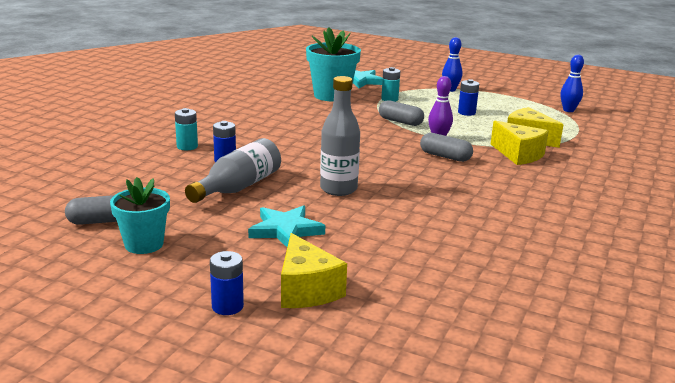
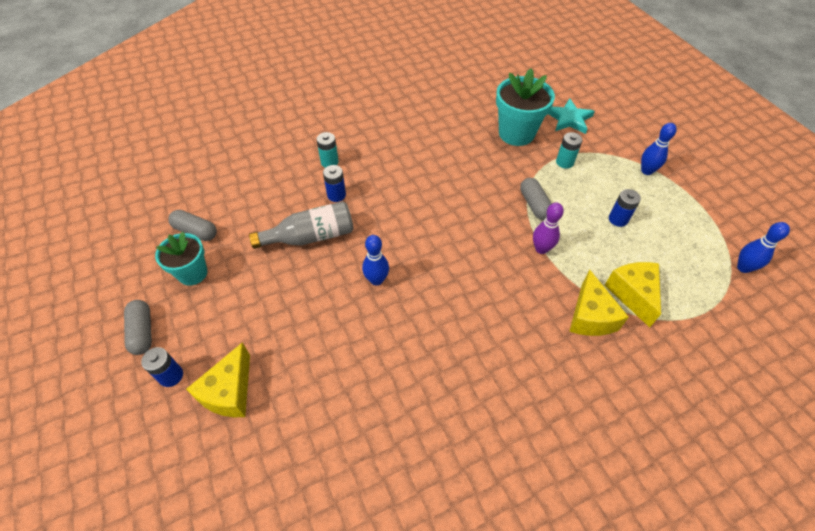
camera: 40 degrees right, 30 degrees up
turquoise star [248,205,325,247] -> none
grey bottle [320,76,360,196] -> blue bowling pin [362,235,389,286]
grey capsule [420,133,473,162] -> grey capsule moved to [124,300,152,355]

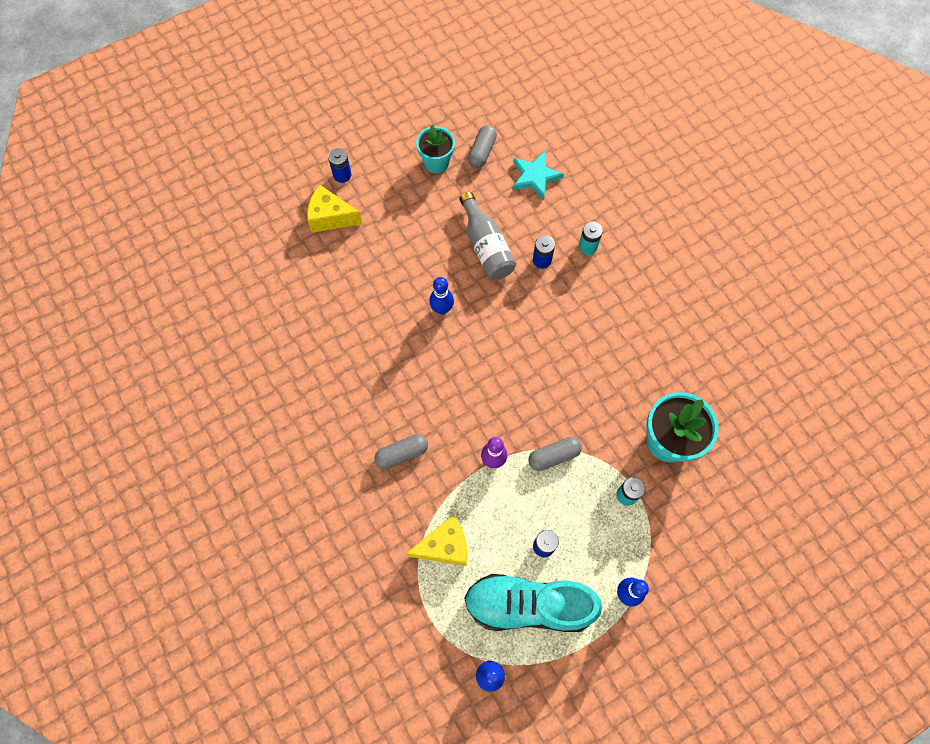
camera: 85 degrees right, 15 degrees up
grey capsule [124,300,152,355] -> grey capsule moved to [374,434,428,469]
turquoise star [548,98,595,134] -> turquoise star moved to [512,151,564,200]
yellow cheese [569,270,629,336] -> none
none -> turquoise shoe [464,574,602,632]

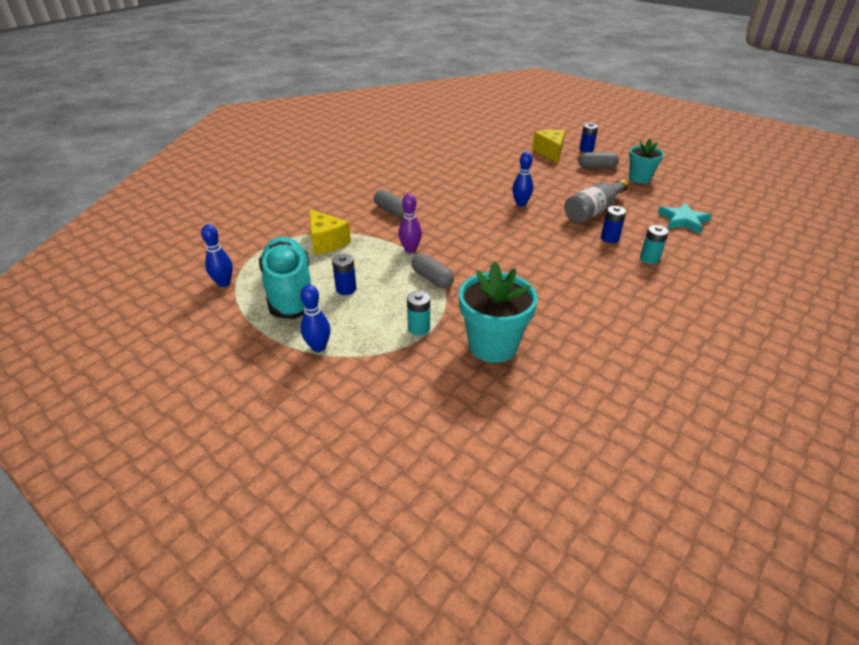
camera: 70 degrees right, 30 degrees down
grey capsule [468,125,497,168] -> grey capsule moved to [579,152,619,168]

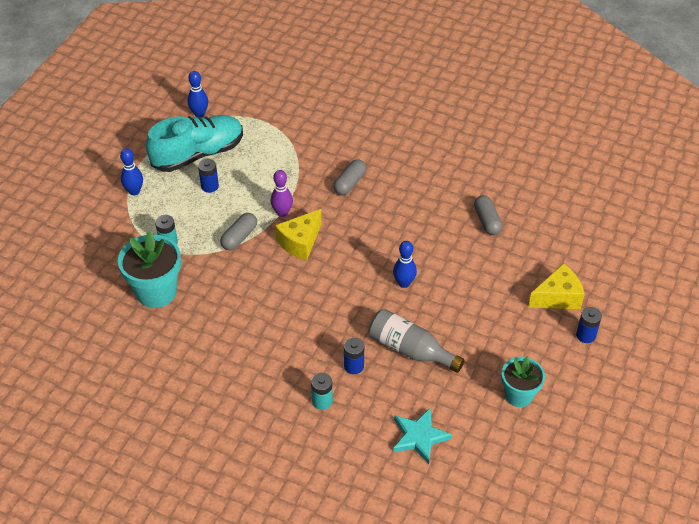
camera: 75 degrees right, 10 degrees up
yellow cheese [309,209,351,255] -> yellow cheese moved to [275,209,321,260]
grey capsule [579,152,619,168] -> grey capsule moved to [474,195,503,235]

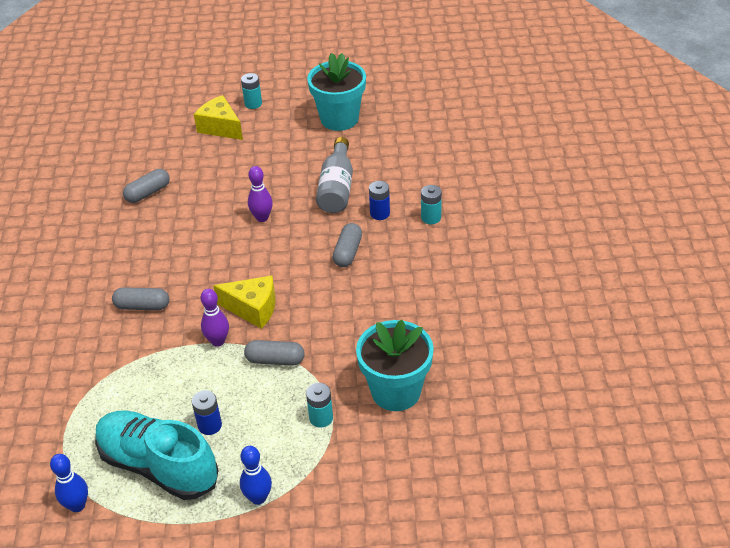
camera: 115 degrees left, 5 degrees down
blue bowling pin [393,241,417,288] -> purple bowling pin [248,166,273,222]
turquoise star [393,408,452,464] -> none
turquoise flower pot [501,357,545,407] -> turquoise flower pot [307,53,366,131], size x1.54
blue battery [576,307,602,343] -> turquoise battery [241,73,262,109]
none -> grey capsule [332,223,362,267]

